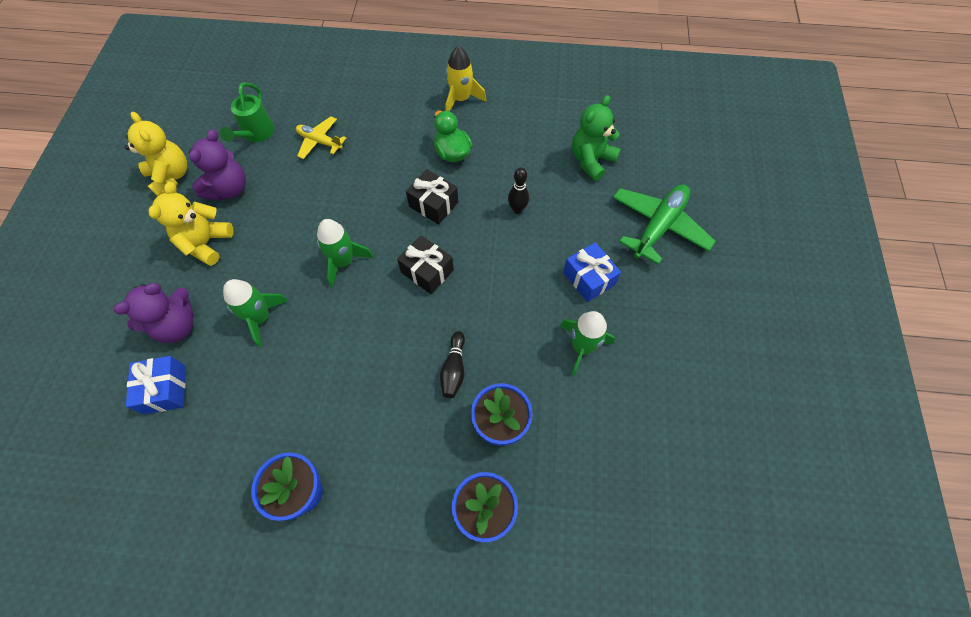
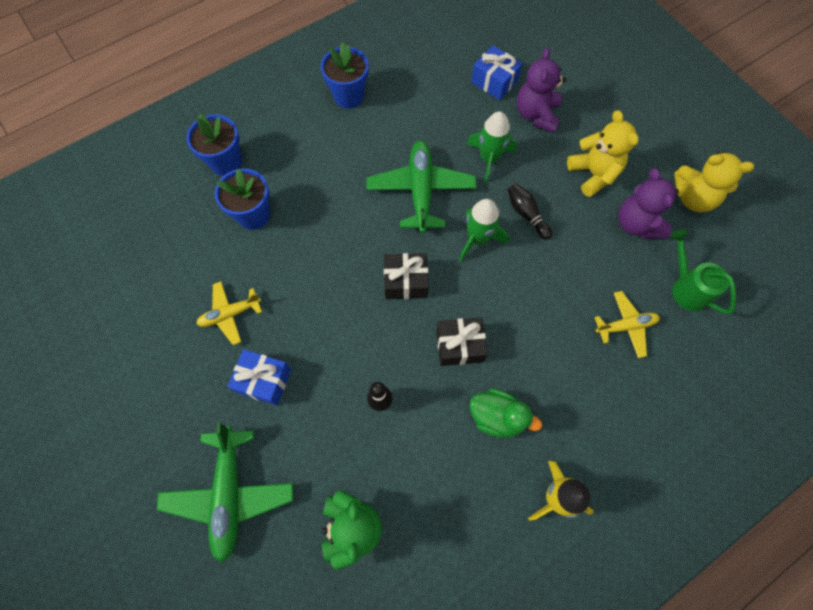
camera: 140 degrees right, 5 degrees up
black bowling pin [440,331,465,398] -> black bowling pin moved to [508,183,552,240]
green rocket [560,311,615,376] -> yellow plane [196,281,262,345]
none -> green plane [366,141,477,233]

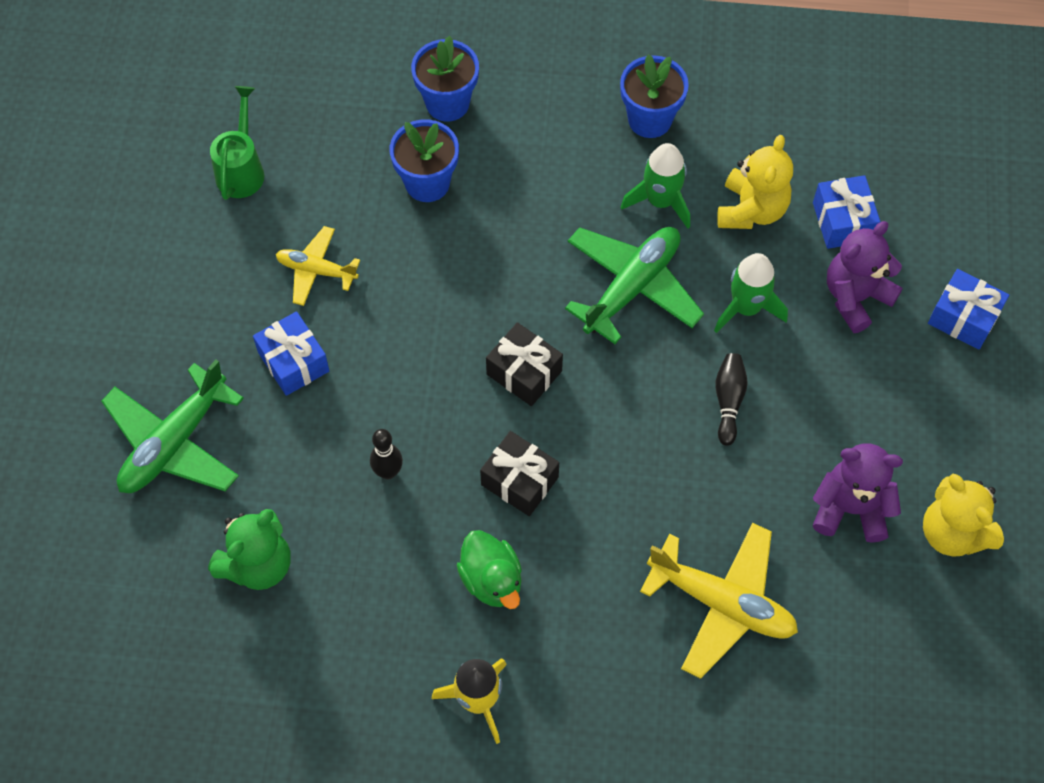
camera: 40 degrees right, 5 degrees down
green rocket [459,199,509,261] -> green rocket moved to [621,143,690,229]
yellow teddy bear [567,110,639,197] -> yellow teddy bear moved to [717,135,793,229]
yellow plane [594,291,660,358] -> yellow plane [640,523,798,679], size x1.70
purple teddy bear [618,168,679,239] -> purple teddy bear turned 75 degrees clockwise [813,443,903,543]
green watering can [670,229,736,314] -> green watering can moved to [210,86,265,200]
none -> blue gift [928,269,1009,349]

